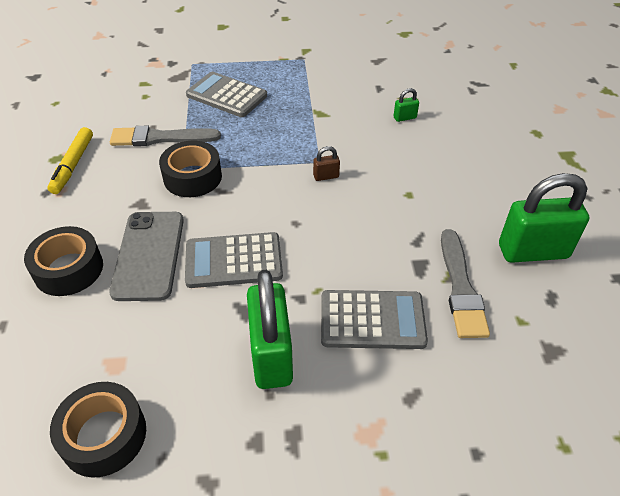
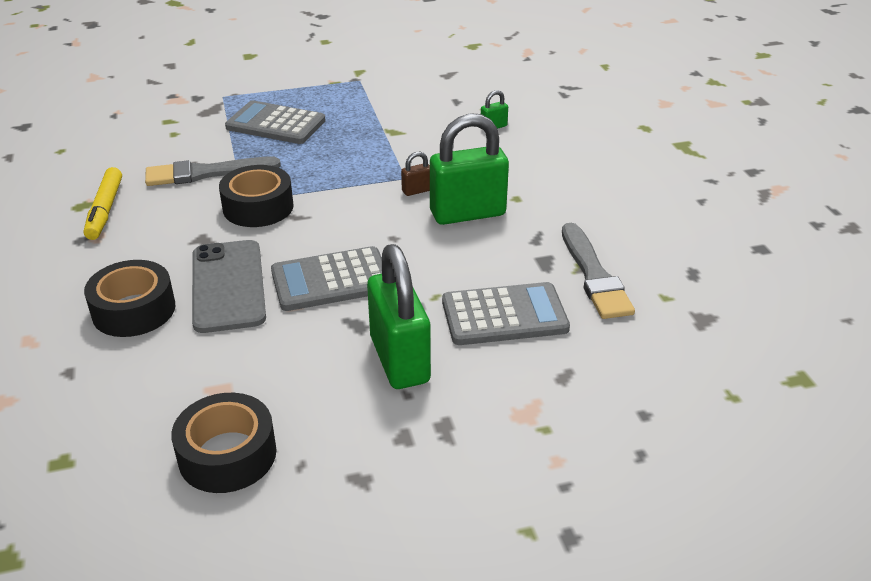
camera: 10 degrees left, 10 degrees down
green padlock [499,173,589,263] -> green padlock moved to [430,113,509,225]

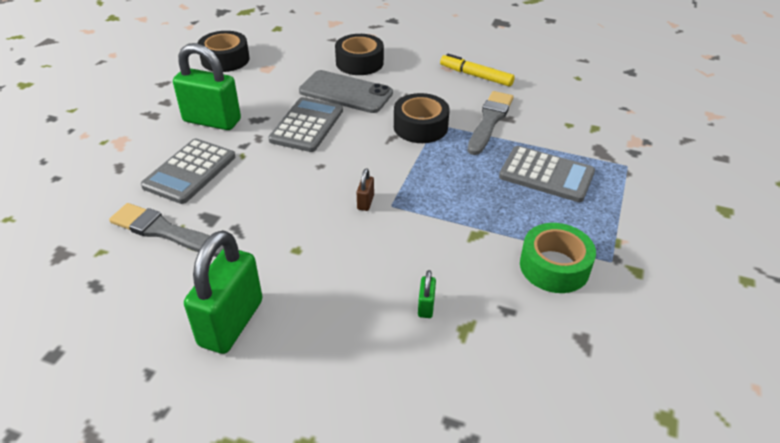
camera: 125 degrees right, 5 degrees up
grey calculator [225,100,326,144] -> grey calculator turned 60 degrees clockwise [499,146,595,202]
green padlock [430,113,509,225] -> green padlock moved to [184,230,263,354]
none -> green tape [520,223,596,293]

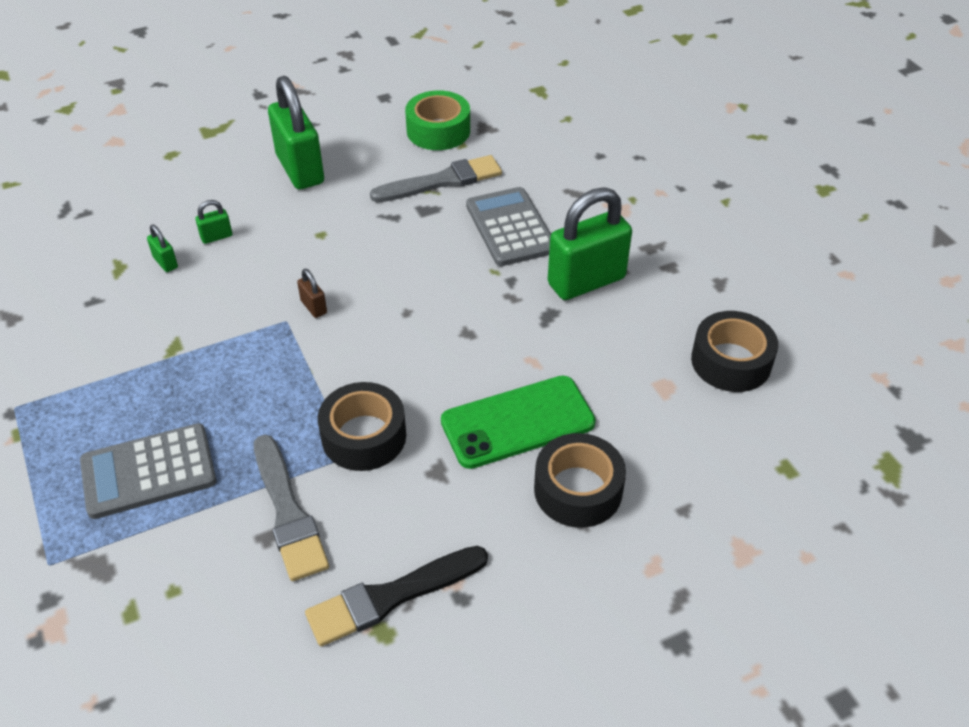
camera: 135 degrees right, 5 degrees up
grey calculator [268,97,343,152] -> none
grey phone [299,70,393,113] -> green phone [441,376,596,469]
yellow marker [440,53,515,87] -> black brush [305,546,488,646]
green tape [520,223,596,293] -> green tape moved to [405,90,470,150]
none -> green padlock [195,200,232,244]

